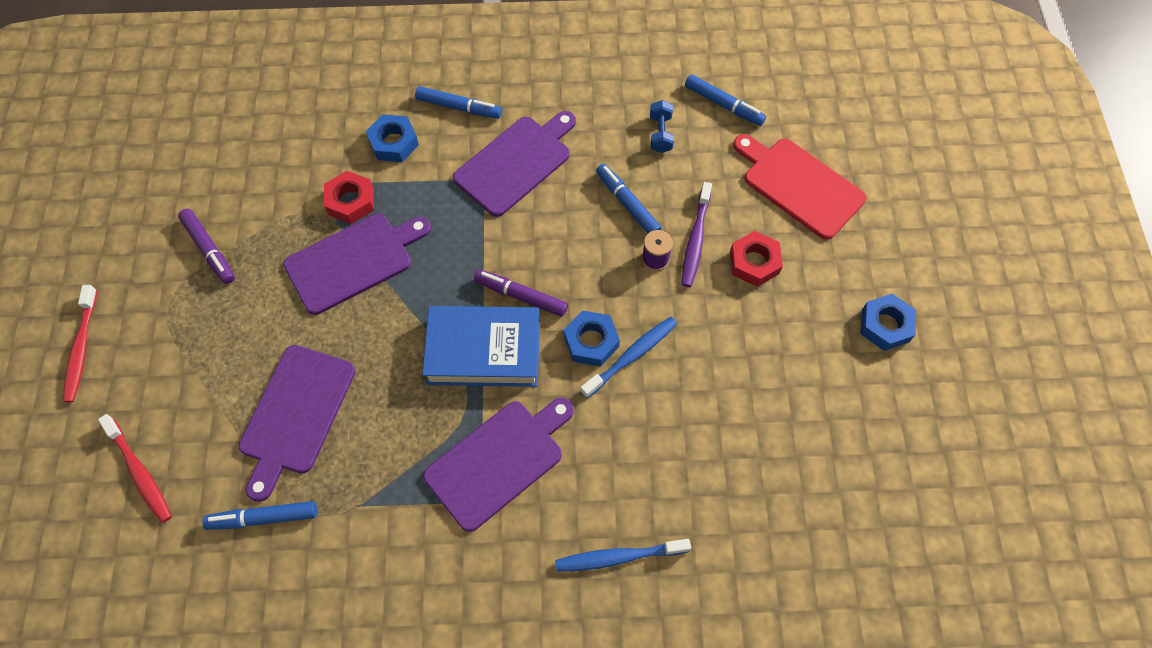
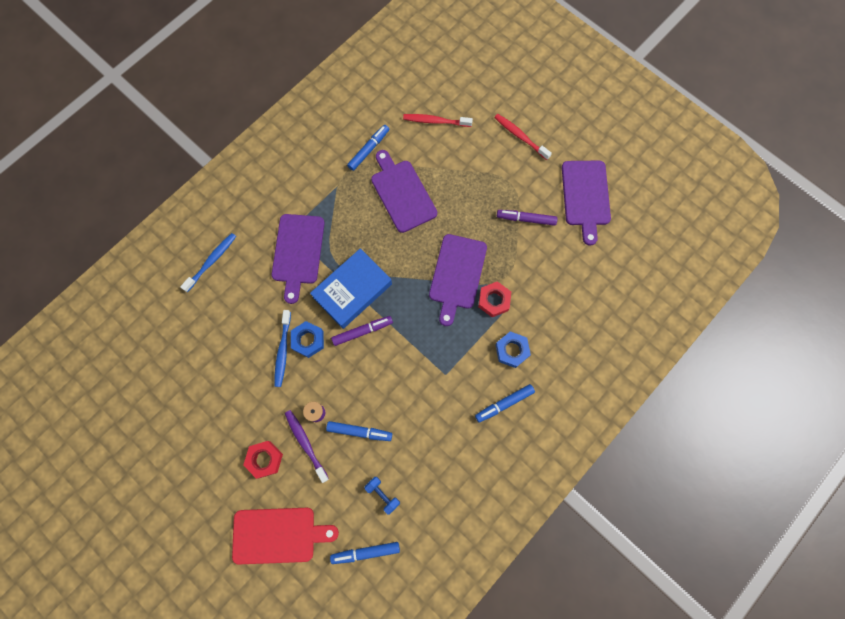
camera: 135 degrees right, 10 degrees up
purple cutting board [453,111,576,217] -> purple cutting board moved to [562,161,611,246]
blue nut [861,294,916,351] -> none

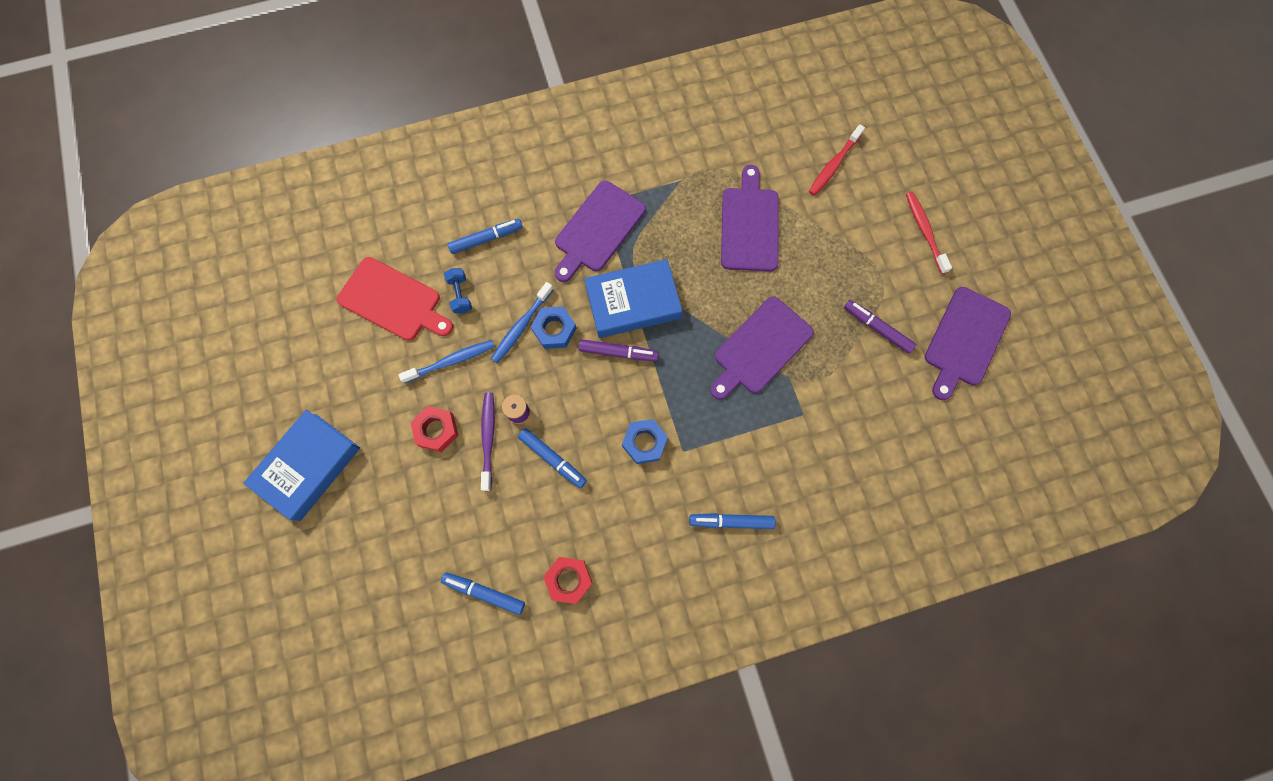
camera: 30 degrees right, 0 degrees up
blue toothbrush [180,233,236,292] -> blue toothbrush moved to [398,340,495,383]
red cutting board [232,508,339,565] -> red cutting board moved to [337,257,453,341]
blue marker [347,125,389,171] -> blue marker moved to [447,219,523,254]
blue dumbbell [364,477,400,515] -> blue dumbbell moved to [444,268,472,314]
red toothbrush [403,114,473,127] -> red toothbrush turned 90 degrees counterclockwise [809,124,865,196]
red nut [478,281,511,317] -> red nut moved to [543,557,593,604]
blue nut [495,331,531,368] -> blue nut moved to [622,419,668,464]
none -> blue book [243,410,360,521]

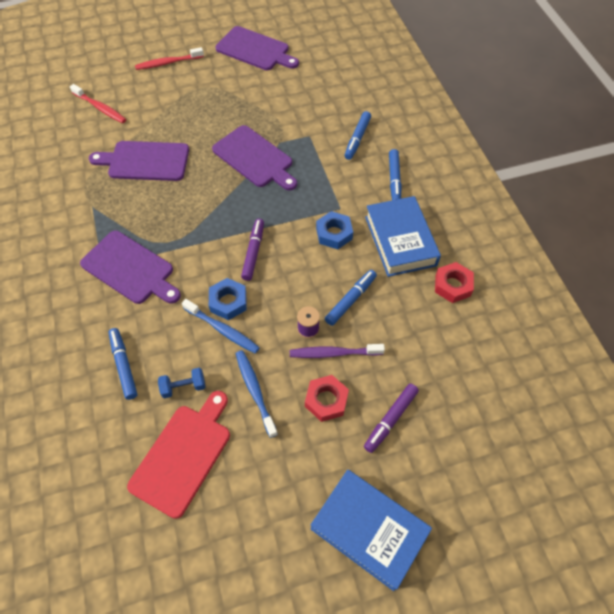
camera: 90 degrees left, 15 degrees down
blue marker [441,572,525,615] -> blue marker moved to [344,111,371,160]
blue book [585,259,682,338] -> blue book moved to [365,196,441,277]
purple marker [844,300,916,353] -> purple marker moved to [364,384,419,453]

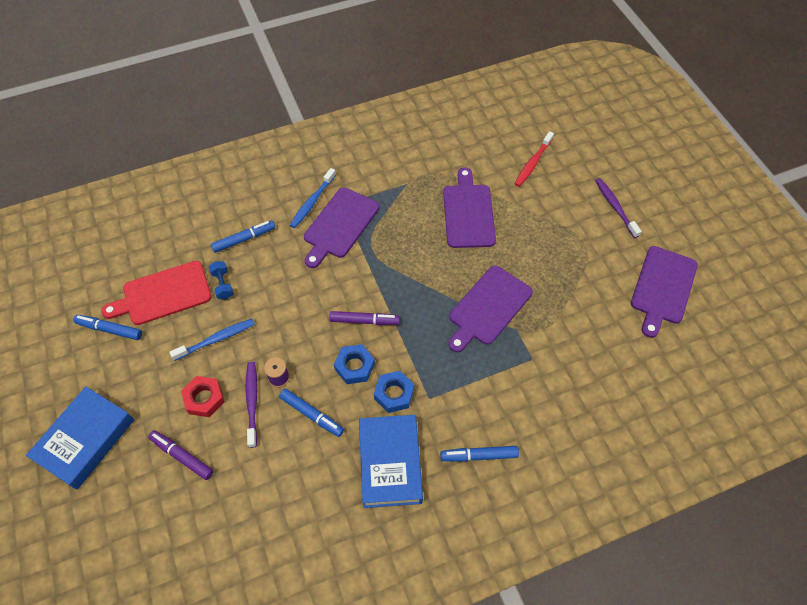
camera: 85 degrees right, 0 degrees up
red cutting board [127,391,230,519] -> red cutting board turned 135 degrees clockwise [101,261,212,325]
red toothbrush [135,47,204,70] -> purple toothbrush [595,178,642,238]
blue toothbrush [182,299,260,354] -> blue toothbrush moved to [290,168,336,228]
blue nut [209,278,247,320] -> blue nut moved to [334,344,375,384]
blue marker [344,111,371,160] -> blue marker moved to [73,315,142,340]
blue book [365,196,441,277] -> blue book turned 75 degrees counterclockwise [359,415,423,508]
red nut [435,262,474,303] -> none

